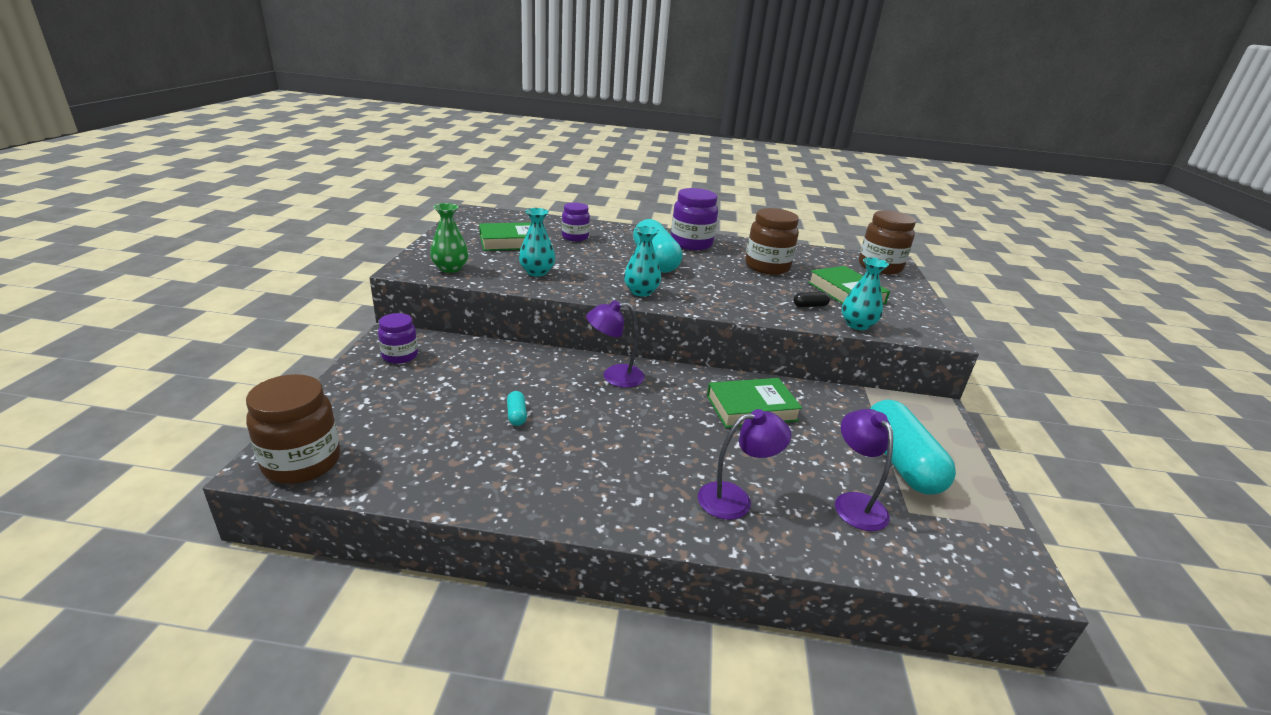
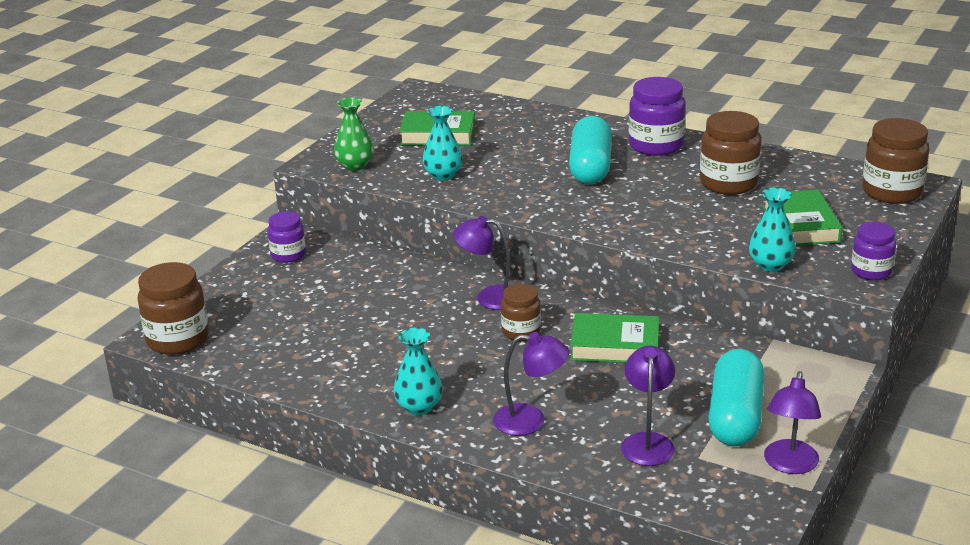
camera: 25 degrees right, 0 degrees up
turquoise capsule [507,391,527,426] -> none
purple jar [562,202,590,241] -> purple jar moved to [851,222,896,280]
turquoise vase [624,226,661,297] -> turquoise vase moved to [394,327,443,415]
black capsule [794,292,830,307] -> none
none -> brown jar [501,284,541,341]
none -> purple lamp [764,371,821,474]

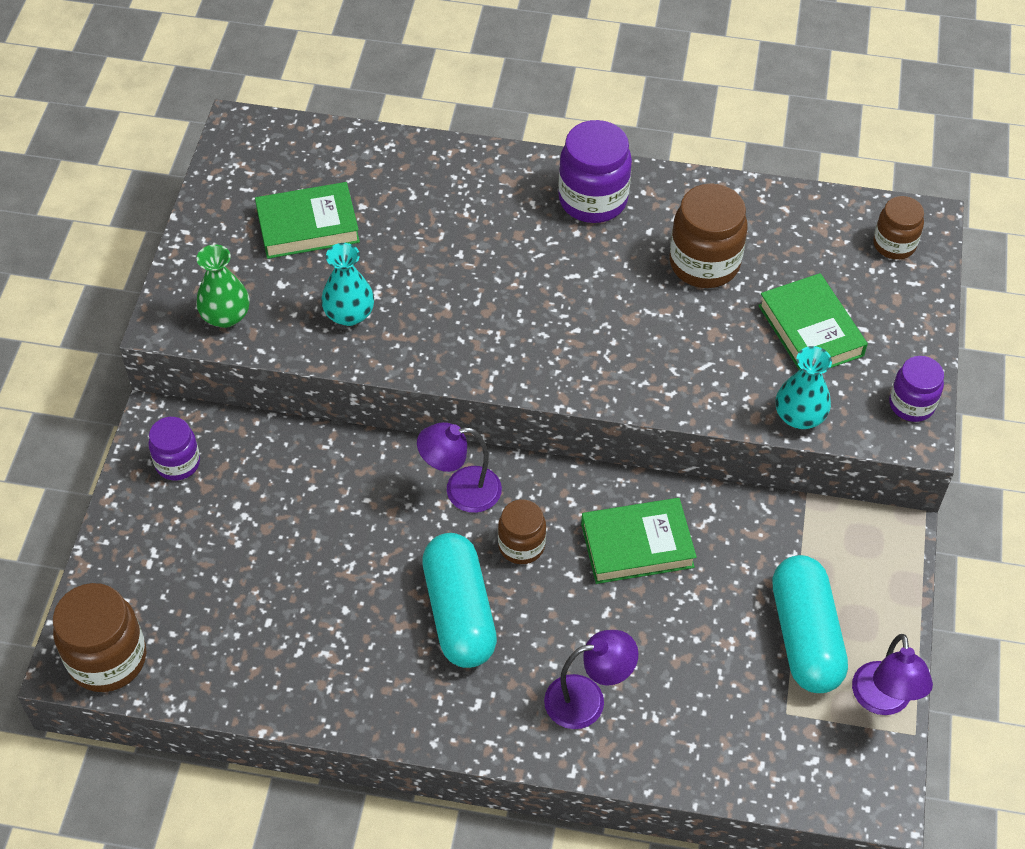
camera: 20 degrees left, 25 degrees up
turquoise vase [394,327,443,415] -> none
turquoise capsule [569,116,612,184] -> turquoise capsule moved to [422,533,497,668]
purple lamp [621,346,675,466] -> none
brown jar [862,118,929,204] -> brown jar [873,196,924,260], size x0.62

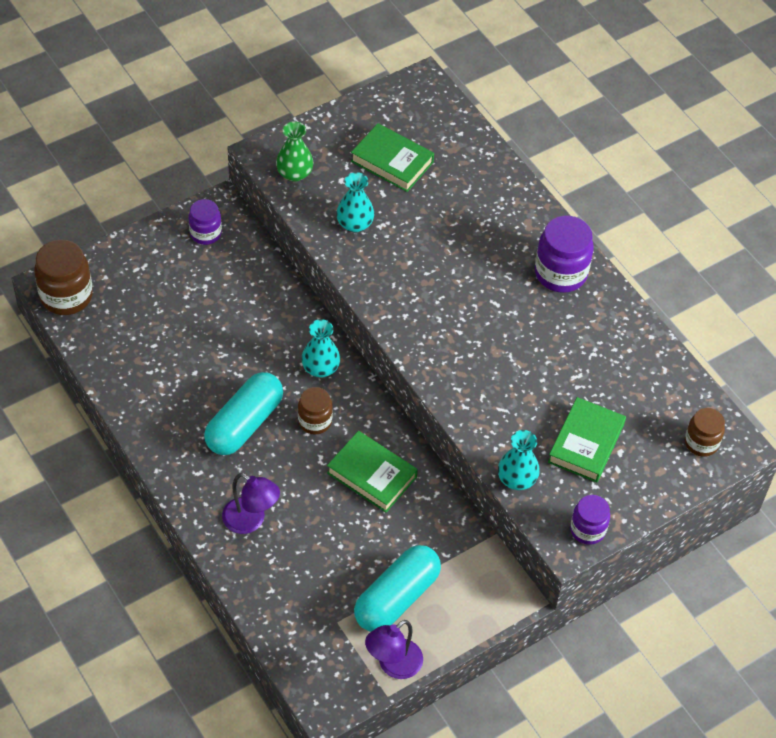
camera: 45 degrees right, 0 degrees up
purple lamp [417,422,502,513] -> turquoise vase [301,319,340,377]
brown jar [669,184,748,288] -> none

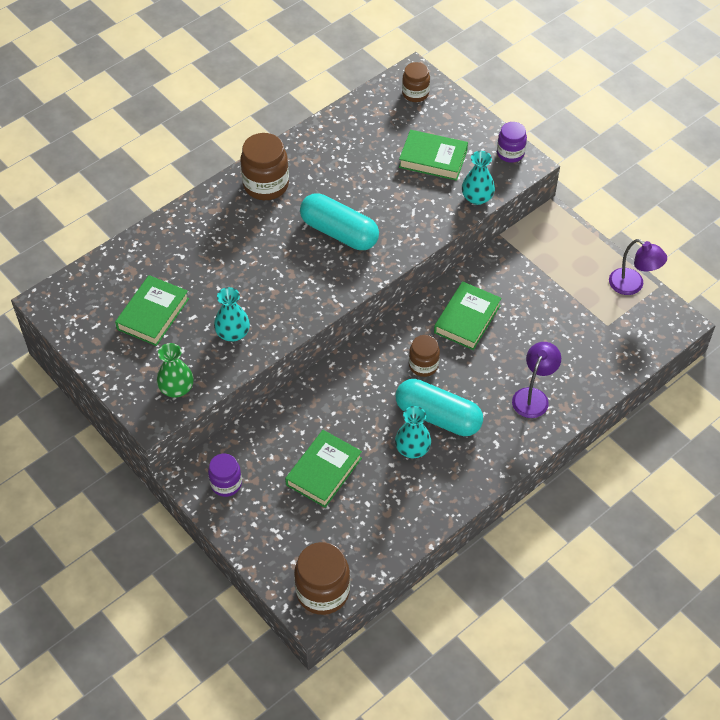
camera: 95 degrees left, 0 degrees up
turquoise vase [301,319,340,377] -> turquoise vase moved to [395,406,431,458]
turquoise capsule [354,545,441,632] -> turquoise capsule moved to [300,193,379,250]
purple jar [535,216,594,293] -> brown jar [240,133,289,200]
none -> green book [285,430,362,508]

